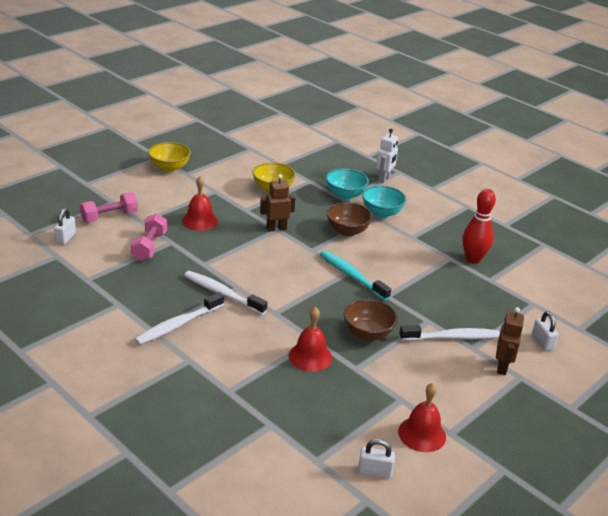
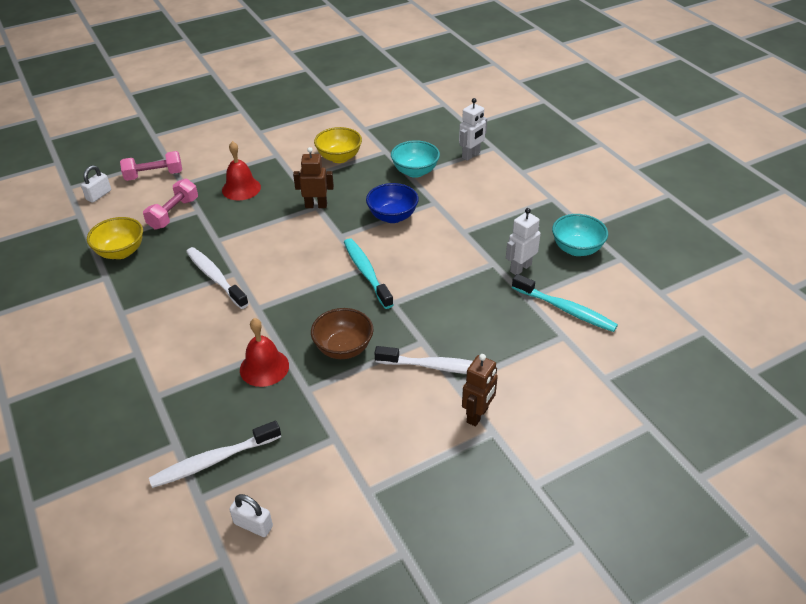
camera: 20 degrees right, 10 degrees up
white toothbrush [134,292,224,345] -> white toothbrush moved to [149,421,281,488]
yellow bowl [148,142,191,172] -> yellow bowl moved to [87,217,143,259]
brown bowl [327,202,373,236] -> blue bowl [366,183,419,223]
turquoise bowl [362,186,406,218] -> turquoise bowl moved to [552,214,608,256]
red bell [398,383,446,452] -> none
red bowling pin [463,189,496,264] -> white robot [506,208,541,275]
white padlock [532,311,558,351] -> none
none -> turquoise toothbrush [512,274,618,332]

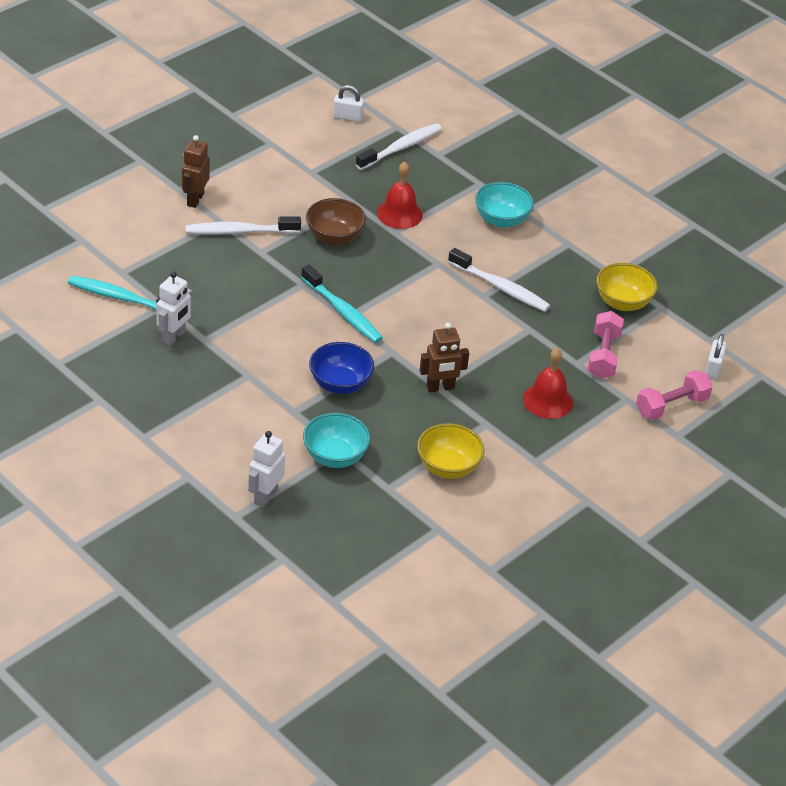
camera: 160 degrees right, 0 degrees up
turquoise bowl [552,214,608,256] -> turquoise bowl moved to [475,182,534,228]

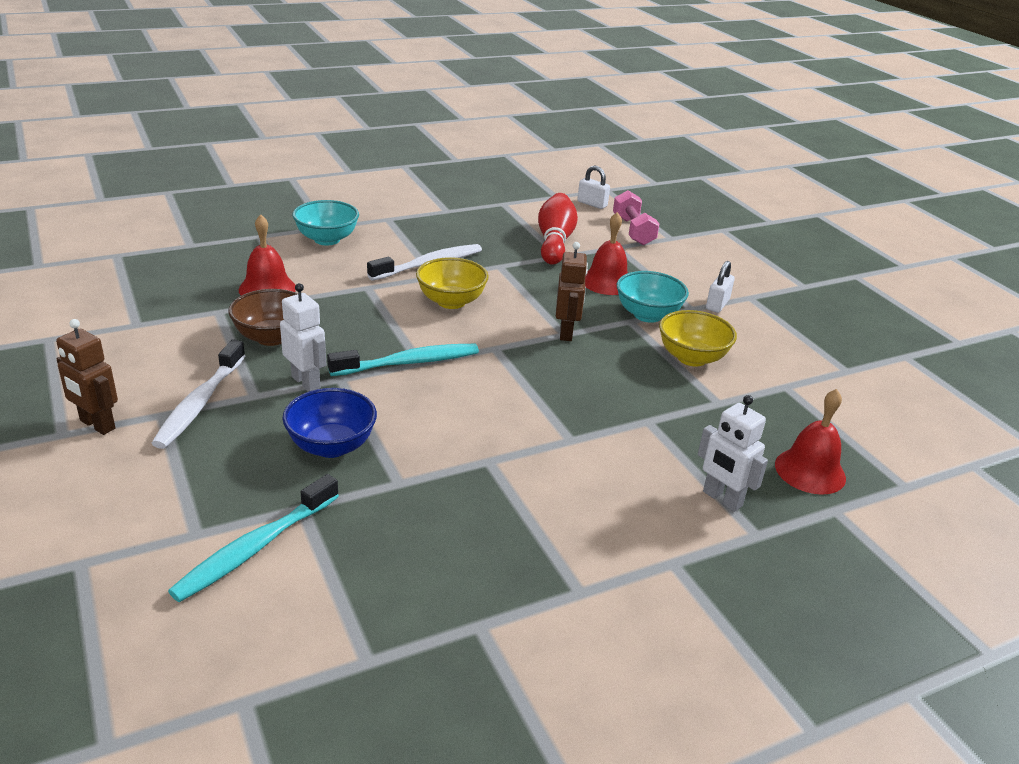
camera: 70 degrees left, 10 degrees down
white robot [156,271,192,346] -> white robot moved to [280,283,326,392]
turquoise bowl [303,413,371,468] -> turquoise bowl moved to [617,271,689,323]
blue bowl [309,342,374,394] -> blue bowl moved to [282,388,377,458]
white padlock [333,85,364,122] -> white padlock moved to [706,261,735,313]
white toothbrush [356,123,442,170] -> none
pink dumbbell [588,311,624,379] -> red bowling pin [538,193,578,265]
yellow bowl [596,263,658,311] -> yellow bowl moved to [416,257,489,309]
none -> red bell [775,389,846,495]

